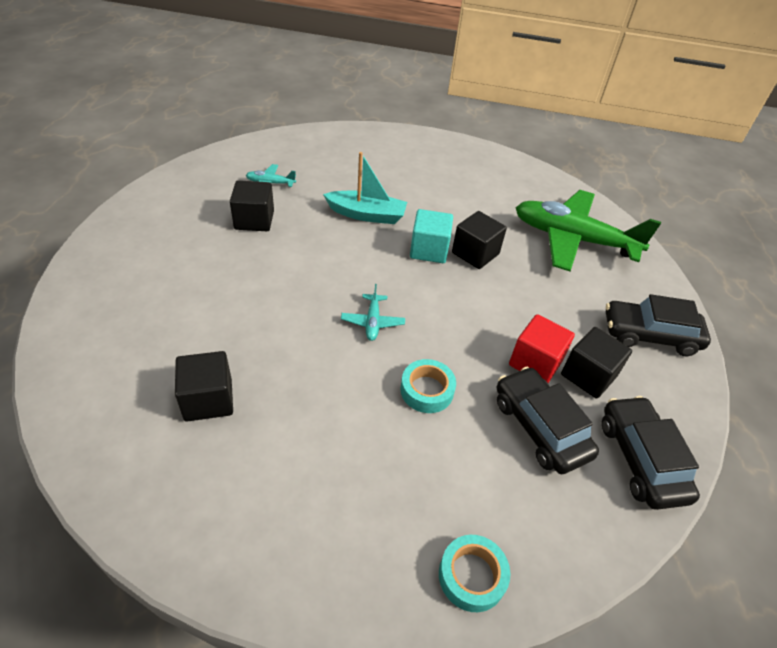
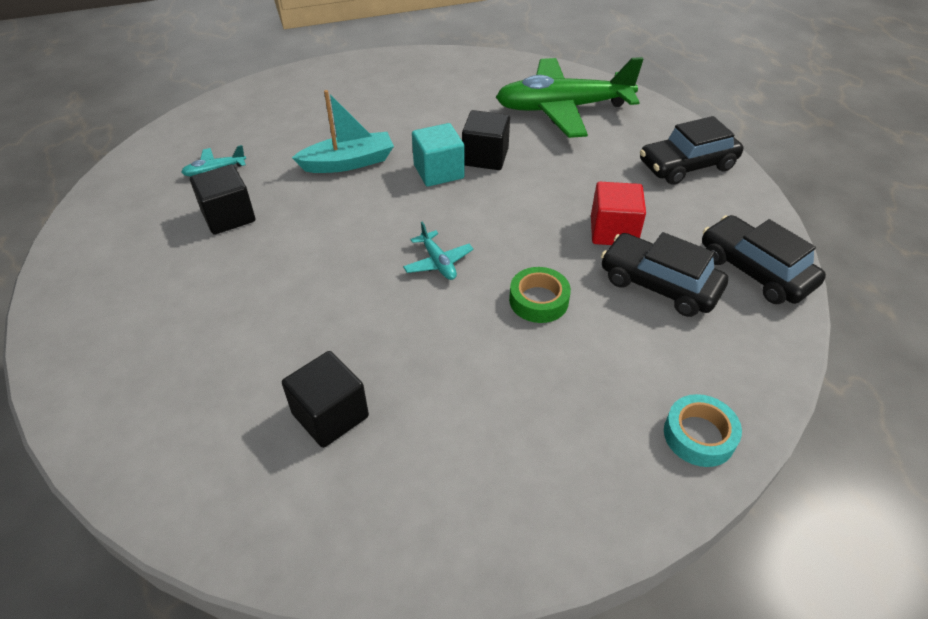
camera: 25 degrees left, 0 degrees up
turquoise tape [400,359,456,413] -> green tape [509,267,571,323]
black cube [561,327,632,399] -> none

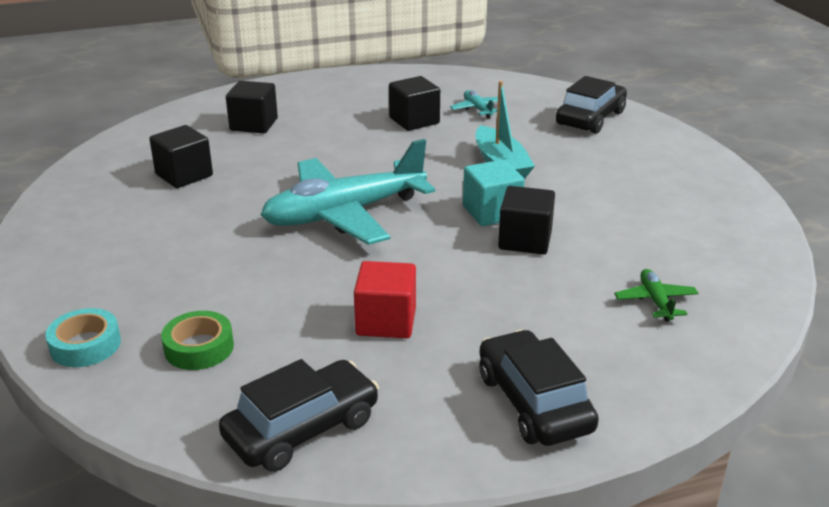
camera: 90 degrees right, 15 degrees down
turquoise plane [403,221,473,280] -> turquoise plane [261,139,435,245], size x2.48
green plane [496,57,643,138] -> green plane [615,269,699,322], size x0.40
green tape [509,267,571,323] -> green tape moved to [161,311,234,370]
black car [601,232,728,317] -> black car moved to [556,76,627,134]
none -> black cube [226,81,278,134]

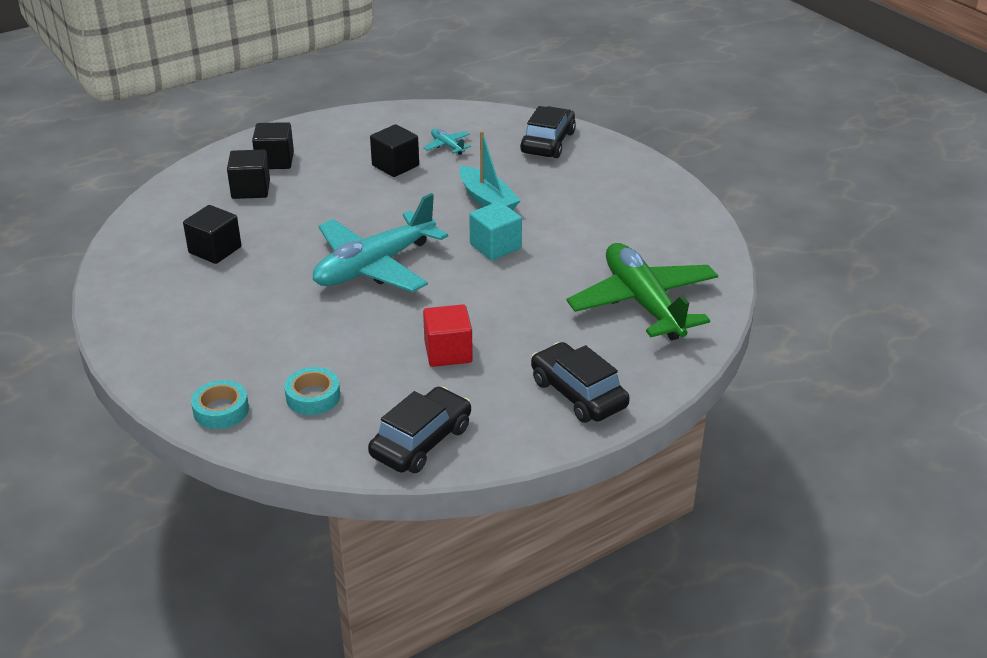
camera: 15 degrees left, 5 degrees up
green tape [161,311,234,370] -> turquoise tape [284,367,340,415]
black cube [498,186,555,255] -> black cube moved to [252,122,294,169]
green plane [615,269,699,322] -> green plane [566,243,718,341], size x2.48

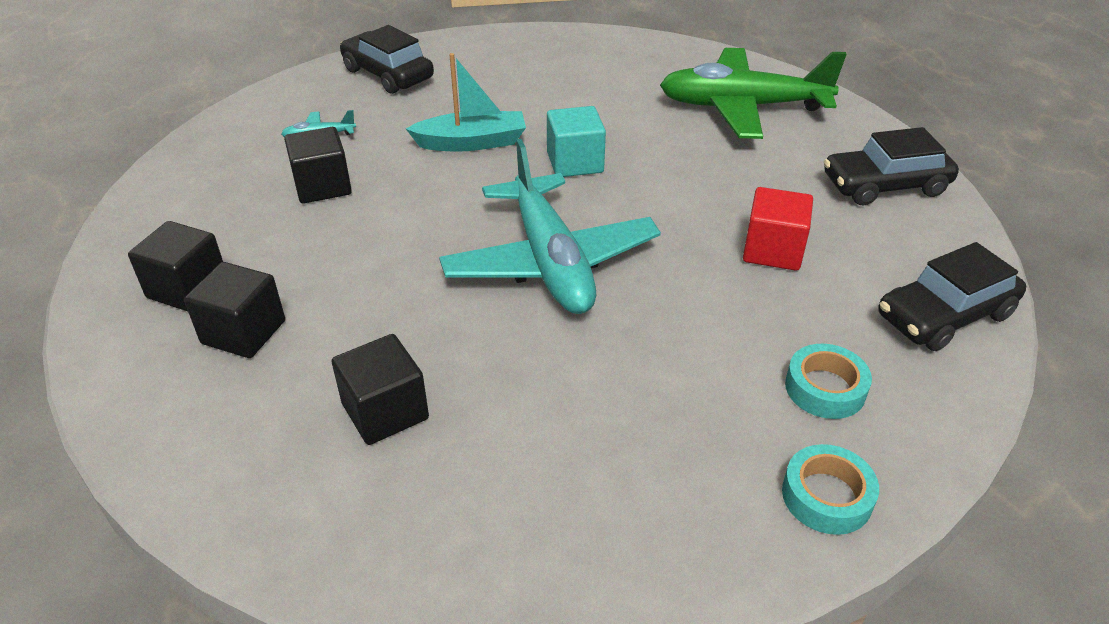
camera: 65 degrees left, 5 degrees up
black car [368,387,471,473] -> black car turned 90 degrees counterclockwise [878,242,1026,351]

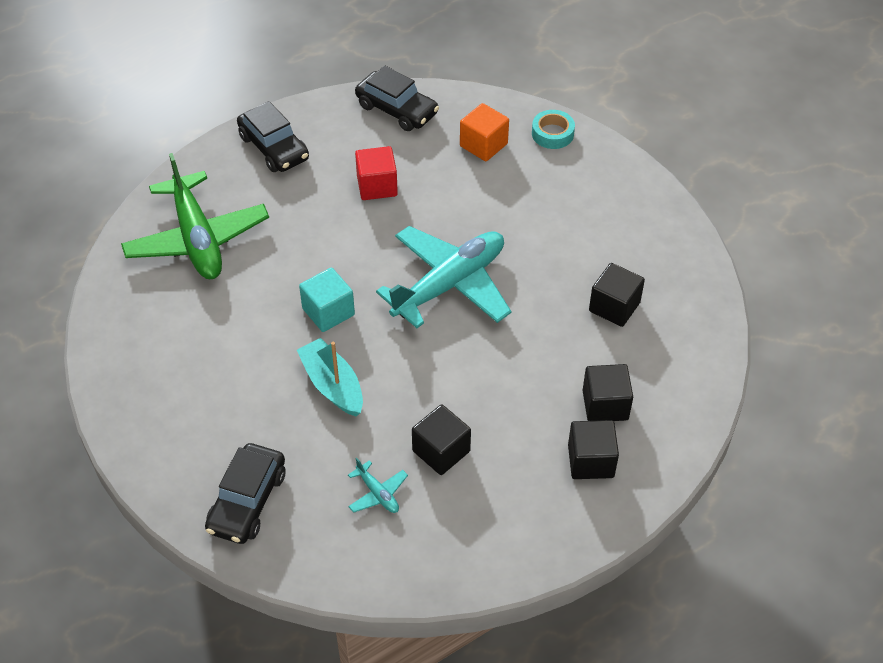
camera: 115 degrees left, 10 degrees up
turquoise tape [785,344,872,419] -> orange cube [460,103,509,161]

